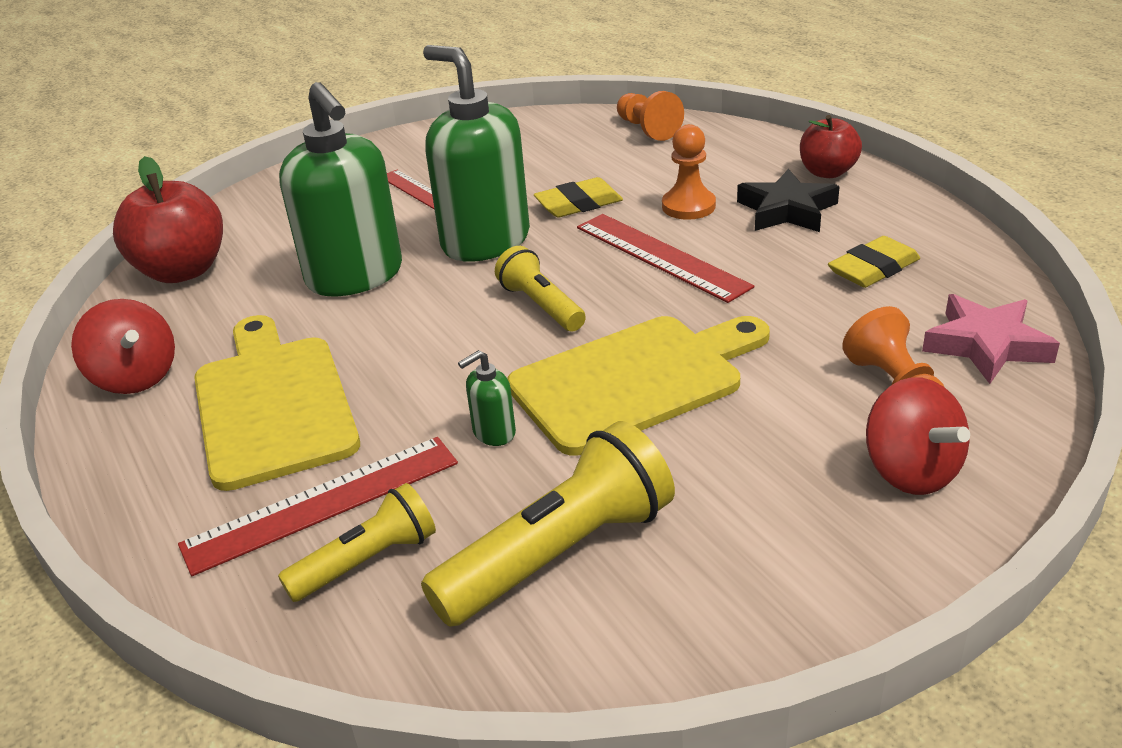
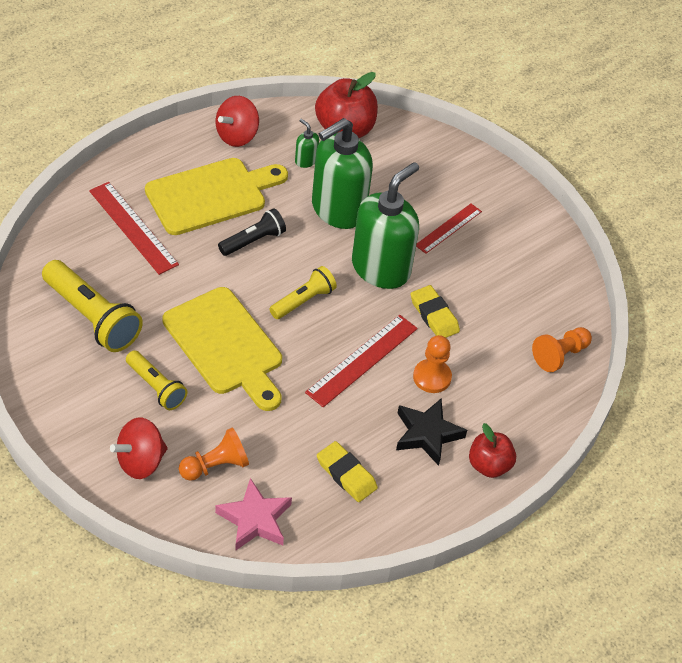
camera: 75 degrees right, 15 degrees up
yellow flashlight [278,483,436,602] -> yellow flashlight moved to [126,350,187,410]
green soap dispenser [458,350,516,446] -> green soap dispenser moved to [295,119,319,168]
none -> black flashlight [218,208,286,256]

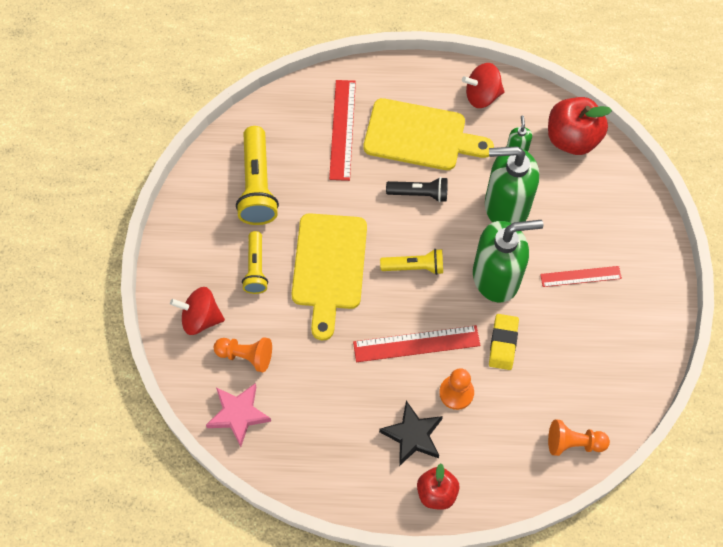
camera: 45 degrees right, 15 degrees up
yellow eraser [317,441,378,502] -> none

